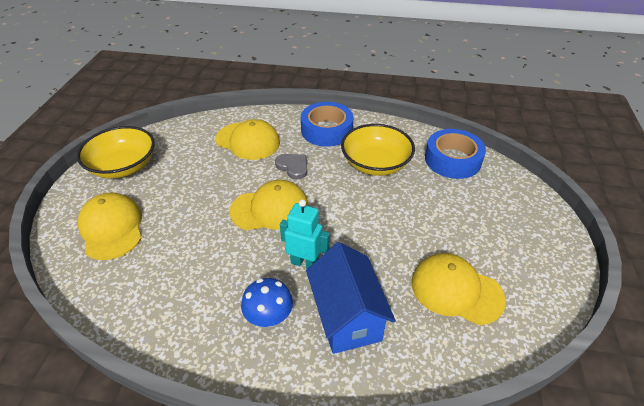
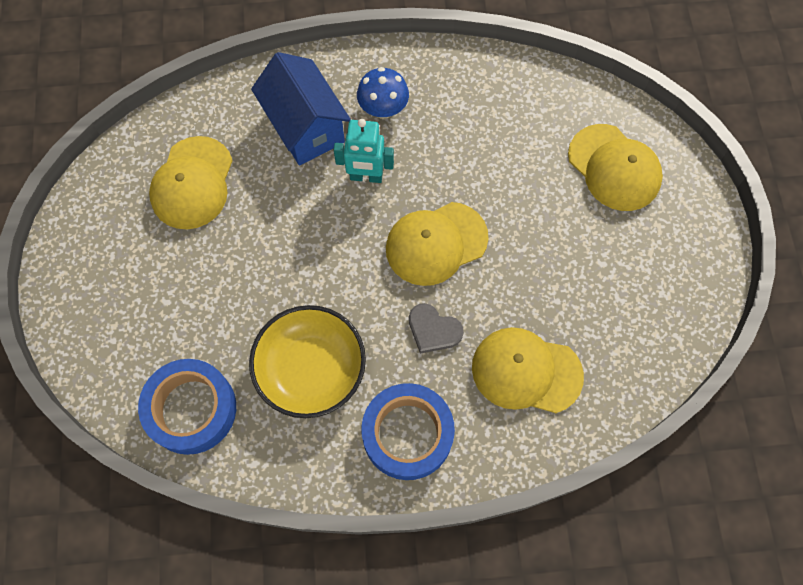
camera: 165 degrees right, 25 degrees up
yellow bowl [77,126,155,178] -> none
yellow cap [411,253,506,325] -> yellow cap turned 90 degrees clockwise [149,136,233,229]

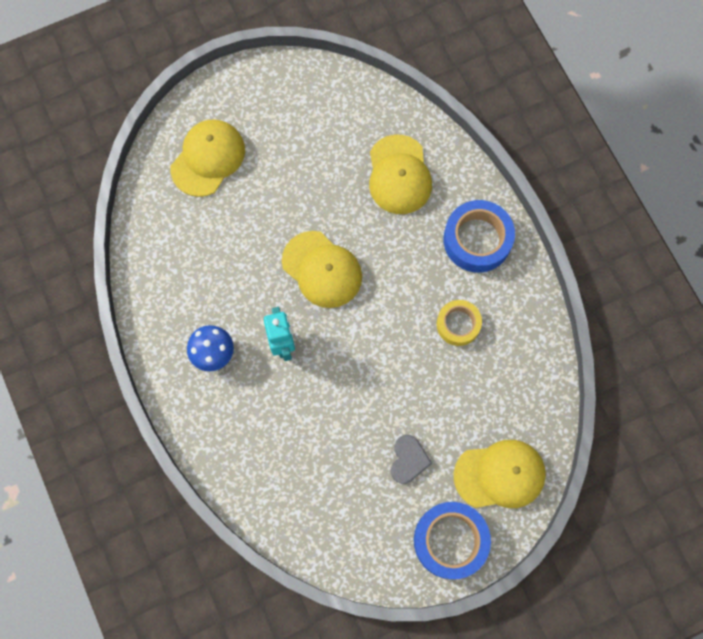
camera: 110 degrees left, 5 degrees up
blue tape [138,359,236,455] -> blue tape moved to [414,502,491,579]
yellow cap [149,136,233,229] -> yellow cap moved to [454,440,546,508]
yellow bowl [249,305,366,418] -> yellow tape [437,300,482,346]
blue house [251,52,351,165] -> none
grey heart [409,303,464,354] -> grey heart moved to [391,435,432,484]

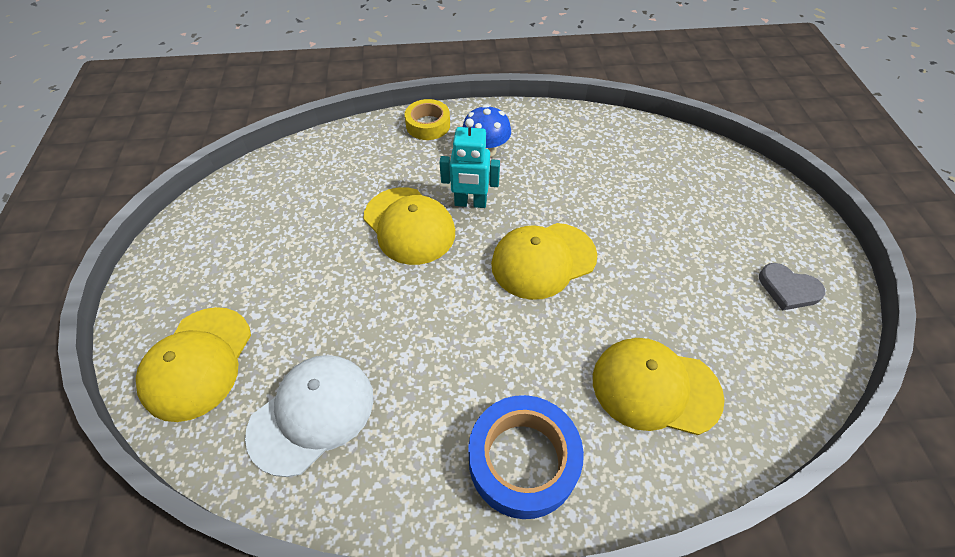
camera: 110 degrees right, 20 degrees down
yellow cap [170,119,245,197] -> yellow cap moved to [363,187,455,265]
grey heart [391,435,432,484] -> grey heart moved to [759,263,825,311]
blue tape [414,502,491,579] -> none
yellow tape [437,300,482,346] -> yellow tape moved to [404,99,450,140]
none -> white cap [245,355,373,477]

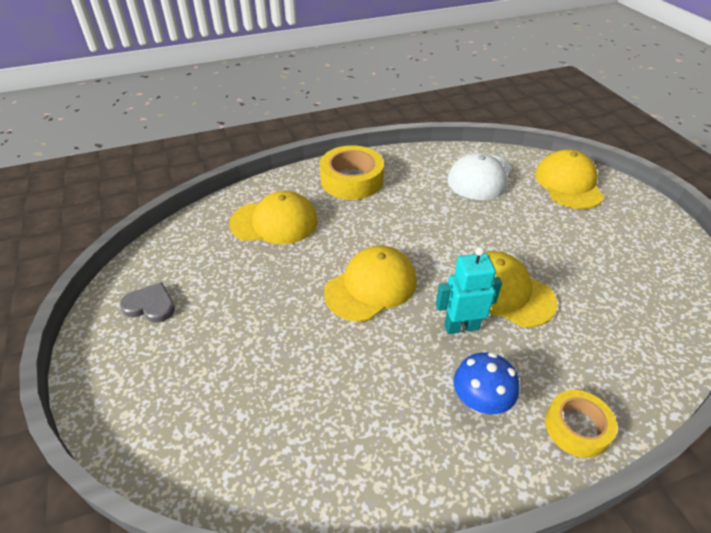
camera: 165 degrees right, 10 degrees down
blue tape [468,395,584,519] -> yellow tape [320,145,384,200]

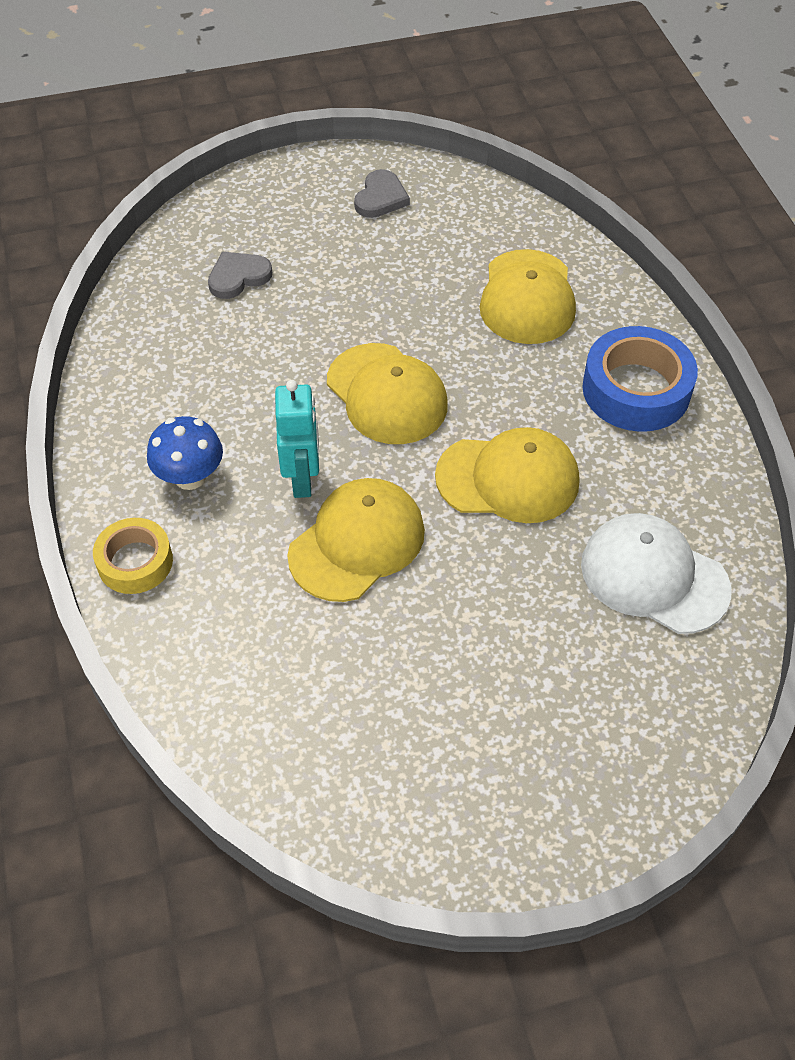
camera: 95 degrees right, 10 degrees up
yellow tape [320,145,384,200] -> blue tape [582,326,698,432]
yellow cap [535,149,604,209] -> yellow cap moved to [435,427,579,523]
none -> grey heart [208,252,272,299]

